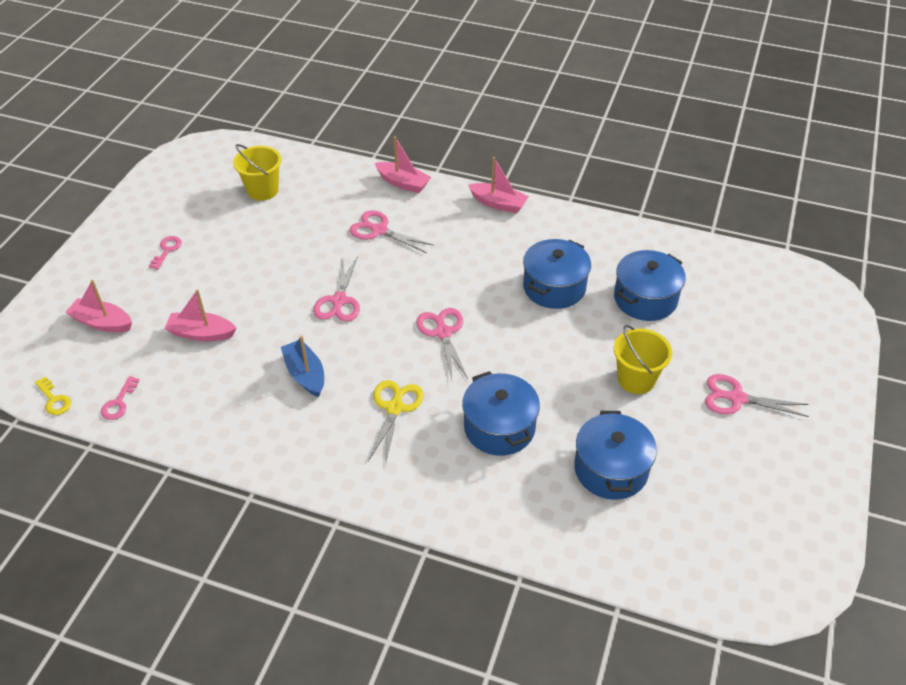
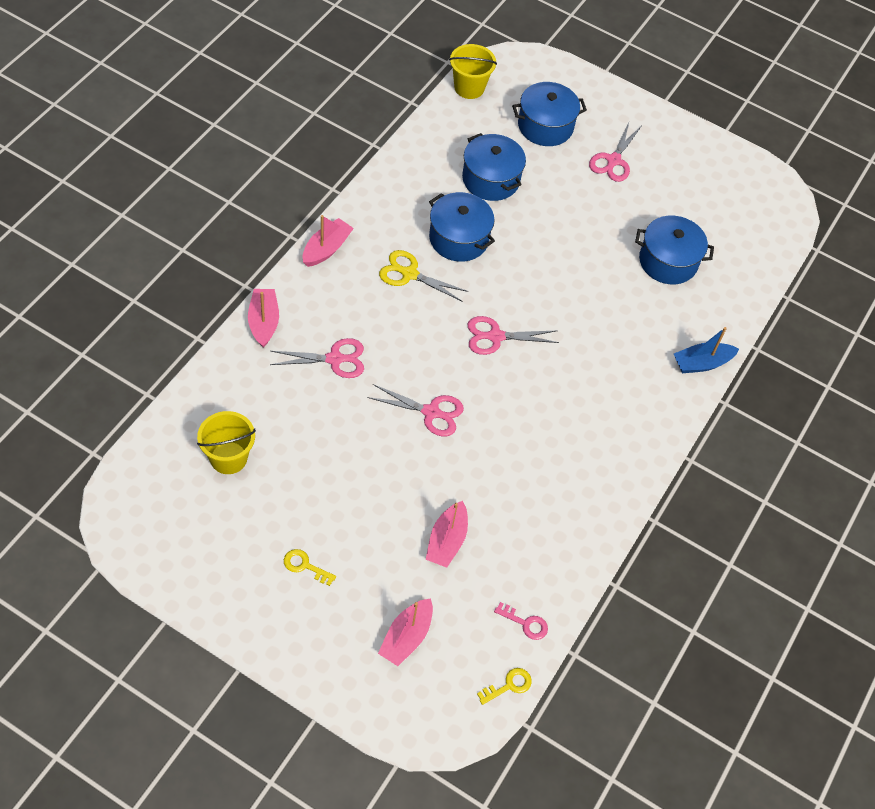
camera: 85 degrees left, 10 degrees up
pink key [149,236,182,270] -> yellow key [284,549,336,586]
blue boat [281,336,324,397] -> blue boat moved to [674,327,739,373]
pink scissors [350,210,433,253] -> pink scissors turned 135 degrees counterclockwise [270,338,364,378]
yellow scissors [368,380,424,465] -> yellow scissors moved to [379,250,469,302]
pink boat [375,136,431,193] -> pink boat turned 45 degrees counterclockwise [248,289,279,348]
blue pot [462,371,540,456] -> blue pot moved to [512,82,587,146]
yellow bucket [614,325,672,394] -> yellow bucket moved to [449,44,497,99]

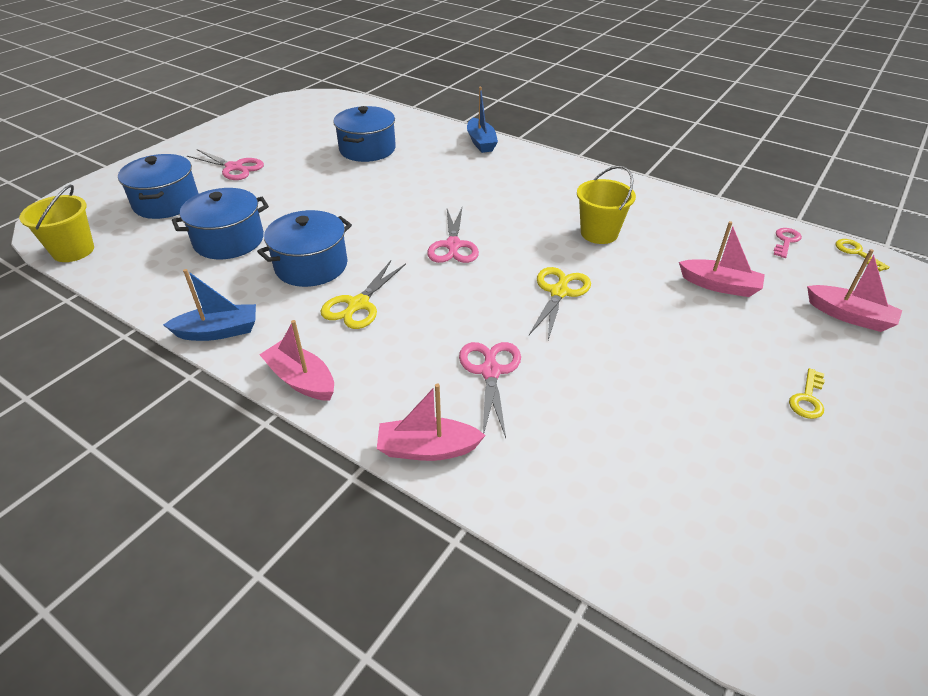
camera: 80 degrees left, 15 degrees down
yellow bucket [197,411,256,474] -> yellow bucket moved to [577,166,636,244]
pink scissors [367,384,464,436] -> yellow scissors [529,267,591,340]
none -> blue boat [163,269,256,341]

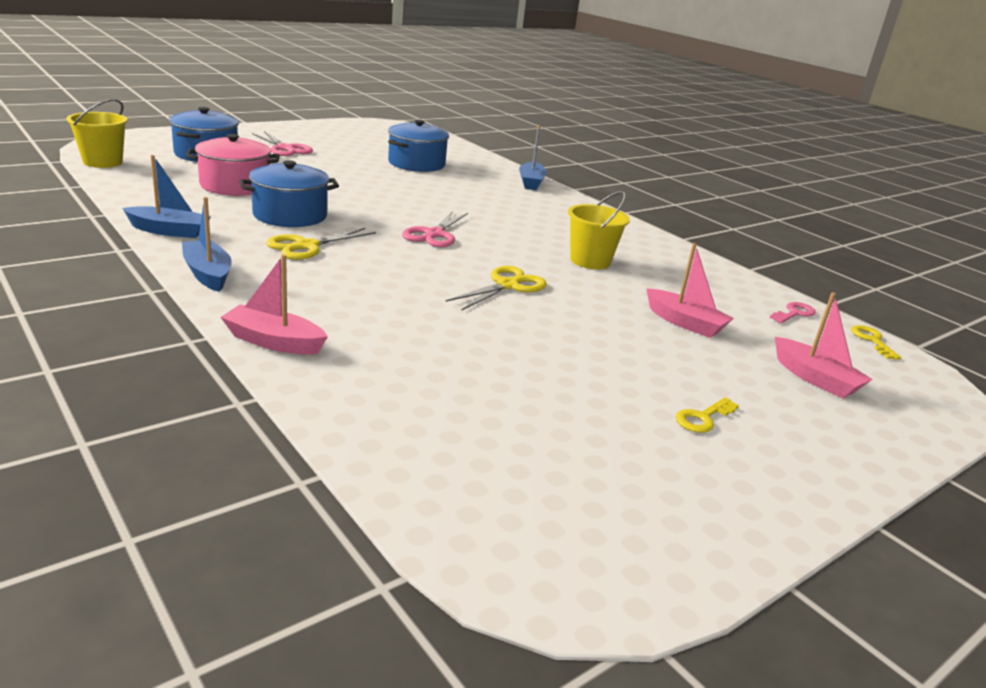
camera: 15 degrees right, 15 degrees down
blue pot [172,188,269,259] -> pink pot [186,134,280,196]
pink boat [259,320,334,401] -> blue boat [182,197,232,292]
pink scissors [459,342,521,438] -> none

